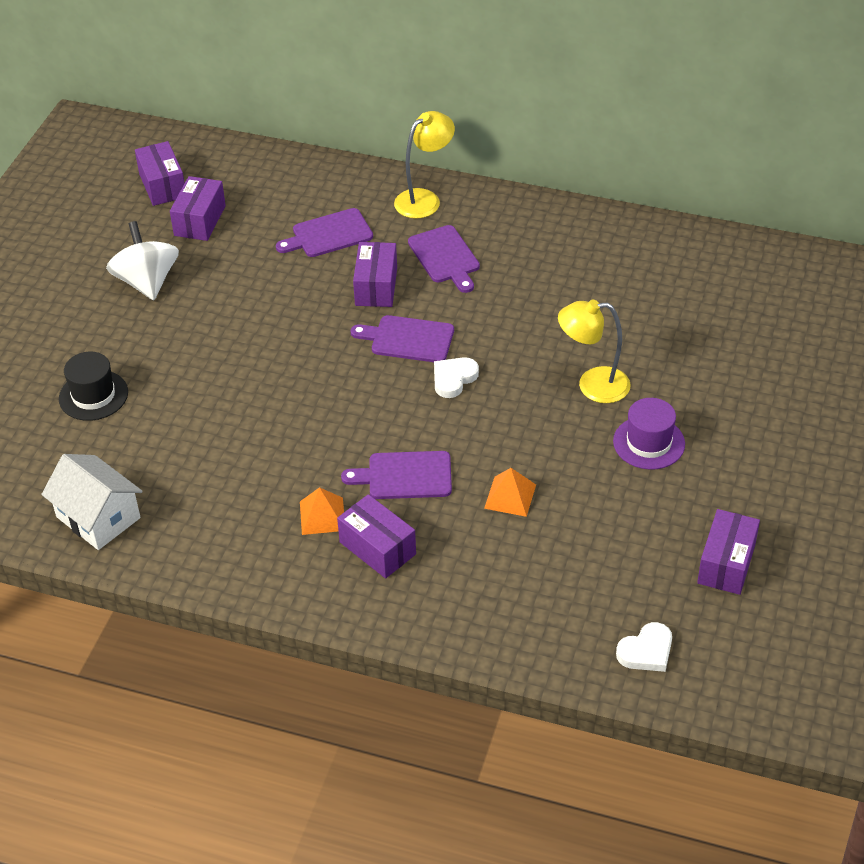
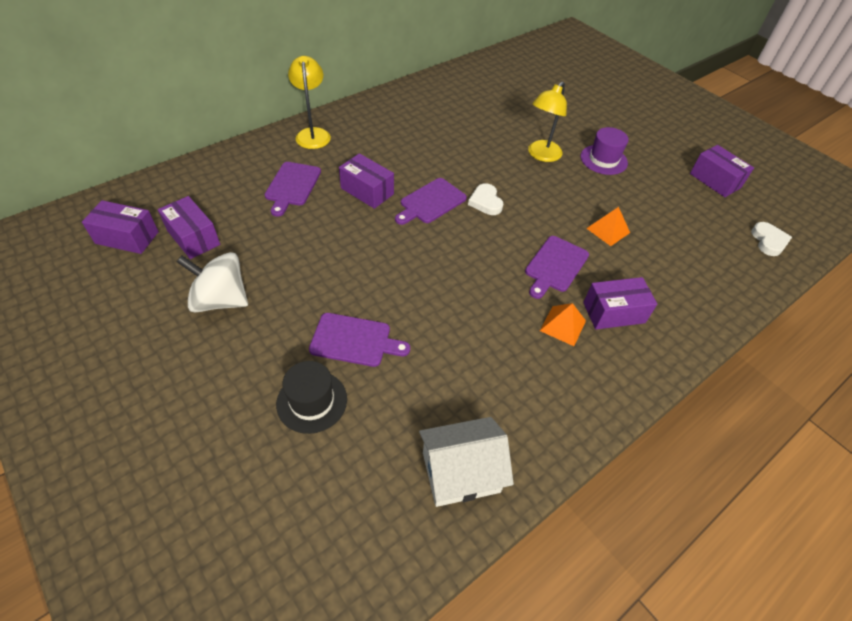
camera: 60 degrees left, 5 degrees up
purple cutting board [408,225,480,293] -> purple cutting board moved to [309,313,410,367]

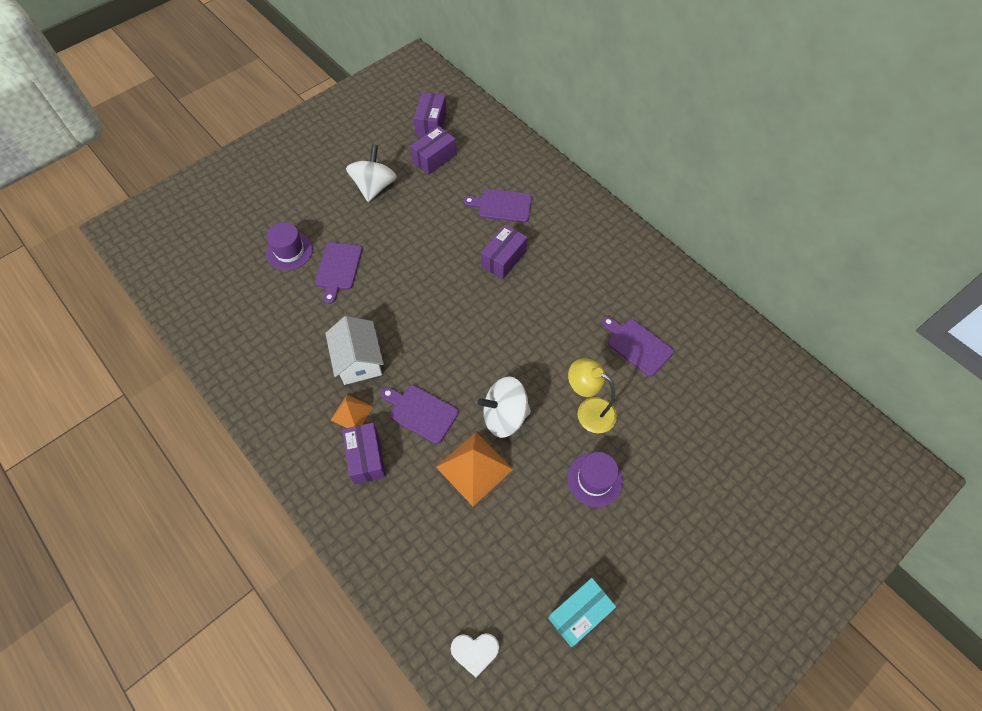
camera: 90 degrees right, 10 degrees up
black hat [276,361,347,434] -> purple hat [266,222,313,270]
yellow lamp [288,56,331,149] -> none
purple cutting board [395,178,467,225] -> purple cutting board moved to [602,316,674,377]
white house [419,417,514,507] -> white house moved to [325,316,384,385]
white heart [468,183,503,215] -> none
orange pyramid [586,207,630,246] -> orange pyramid [436,432,513,506], size x1.70
purple box [690,145,754,197] -> turquoise box [548,578,616,647]
none -> white spinning top [477,376,531,438]

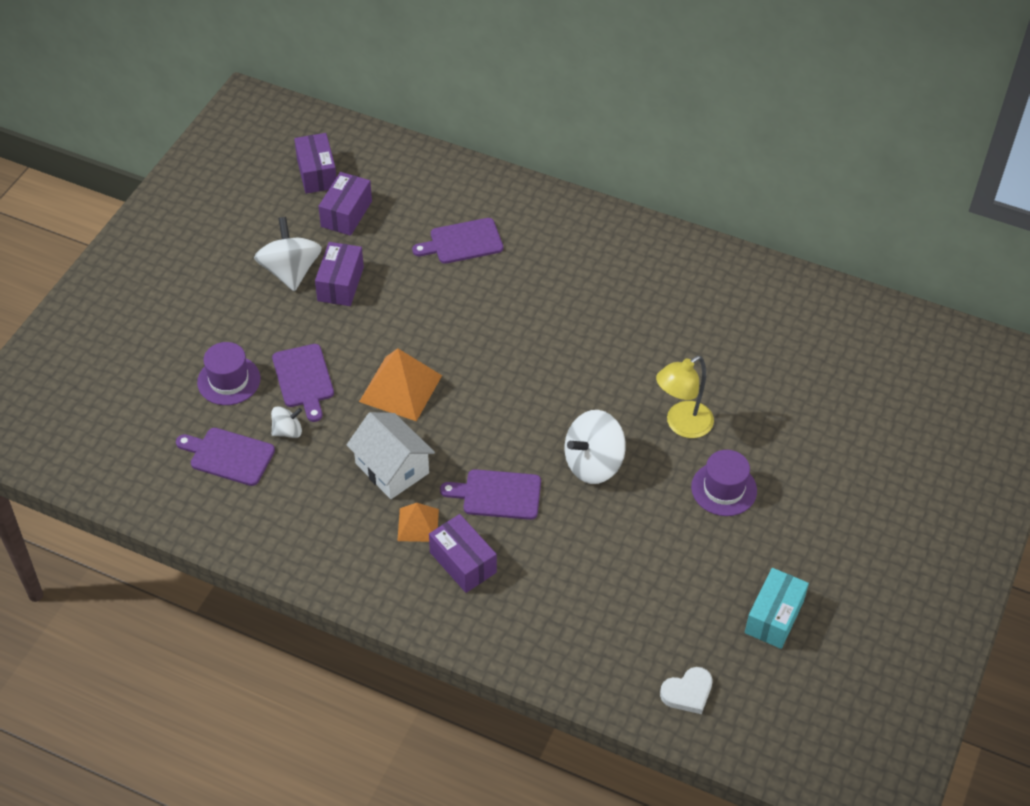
camera: 25 degrees left, 10 degrees down
orange pyramid [436,432,513,506] -> orange pyramid moved to [359,349,442,421]
purple box [481,225,528,279] -> purple box moved to [315,242,364,306]
yellow lamp [568,358,617,433] -> yellow lamp turned 45 degrees counterclockwise [656,356,714,438]
purple cutting board [602,316,674,377] -> purple cutting board moved to [176,428,275,486]
none -> white spinning top [271,406,302,438]

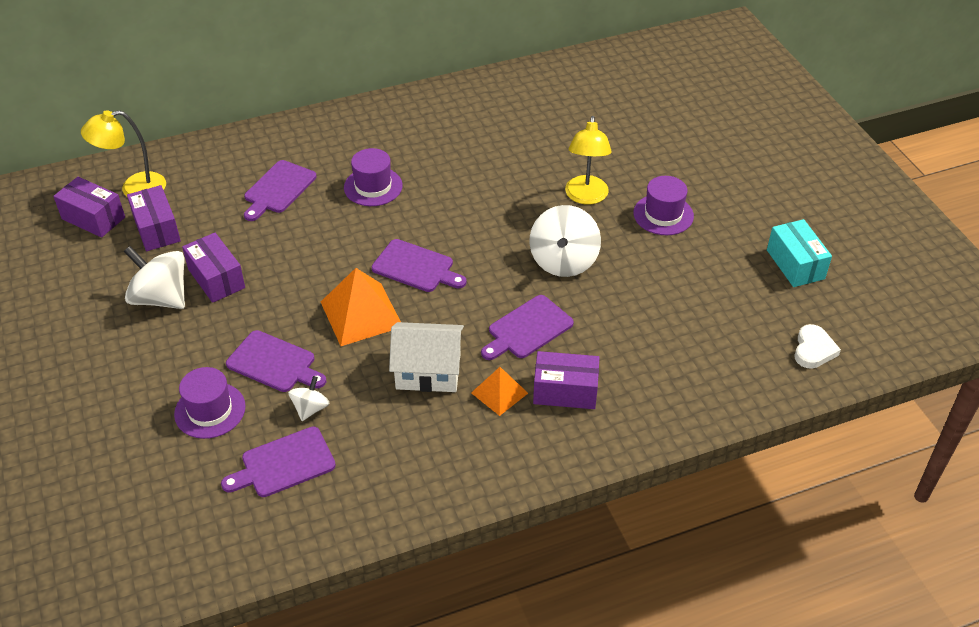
camera: 45 degrees left, 5 degrees down
none -> yellow lamp [81,110,166,196]
none -> purple hat [344,148,403,206]
none -> purple cutting board [372,239,467,292]

